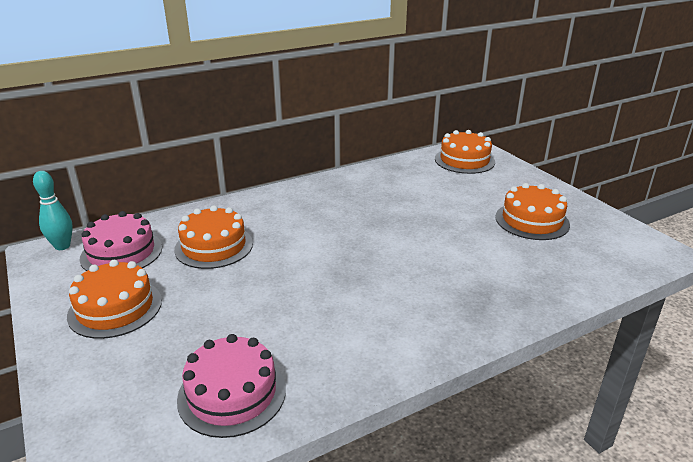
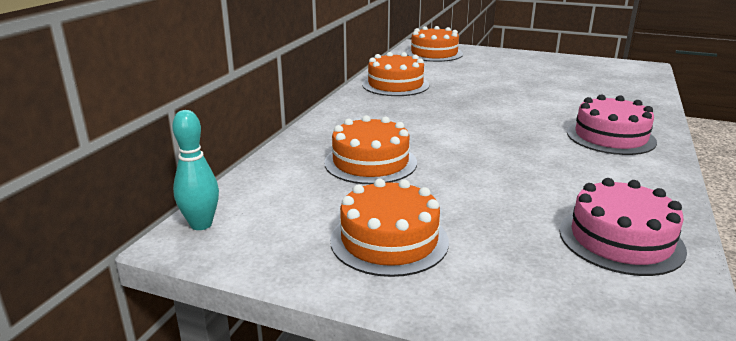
camera: 40 degrees left, 5 degrees down
pink cake [79,211,162,271] -> pink cake moved to [567,94,657,155]
orange cake [495,183,570,240] -> orange cake moved to [362,52,429,96]

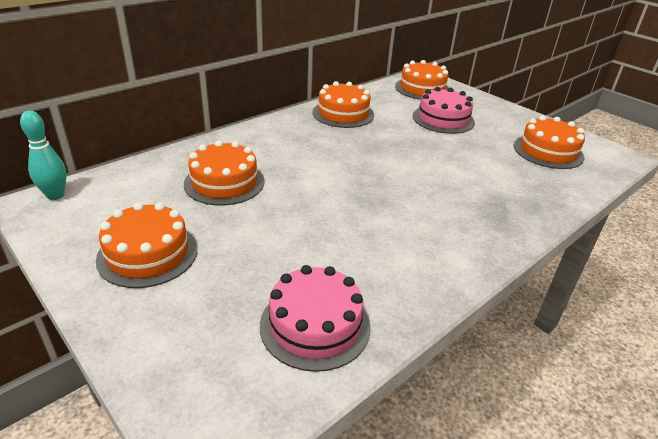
camera: 25 degrees right, 10 degrees up
pink cake [567,94,657,155] -> pink cake moved to [413,87,475,134]
none -> orange cake [514,116,585,169]

